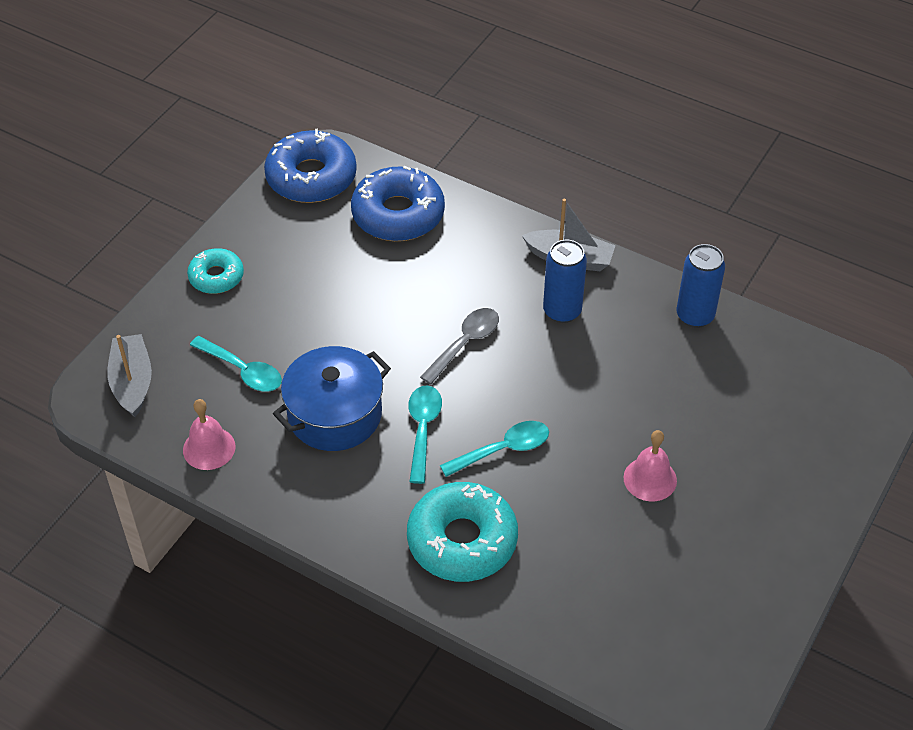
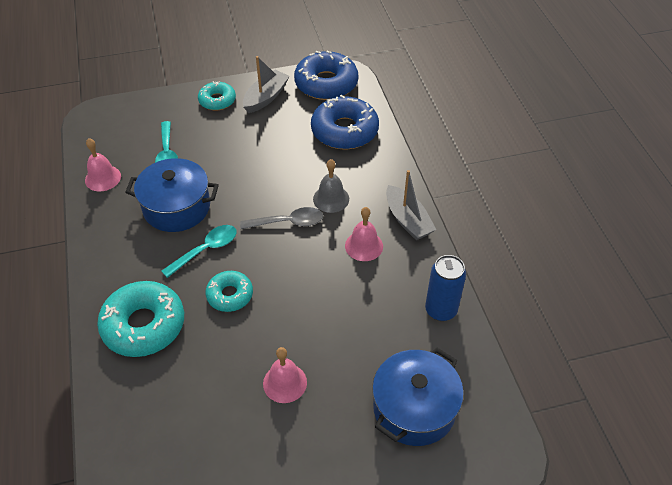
camera: 45 degrees right, 0 degrees up
grey boat [107,334,152,417] -> grey boat moved to [243,56,290,113]
turquoise spoon [440,421,549,477] -> turquoise donut [206,271,253,312]
blue can [543,240,587,323] -> pink bell [345,207,383,261]
none -> grey bell [313,159,349,213]
none -> blue pot [372,348,464,446]

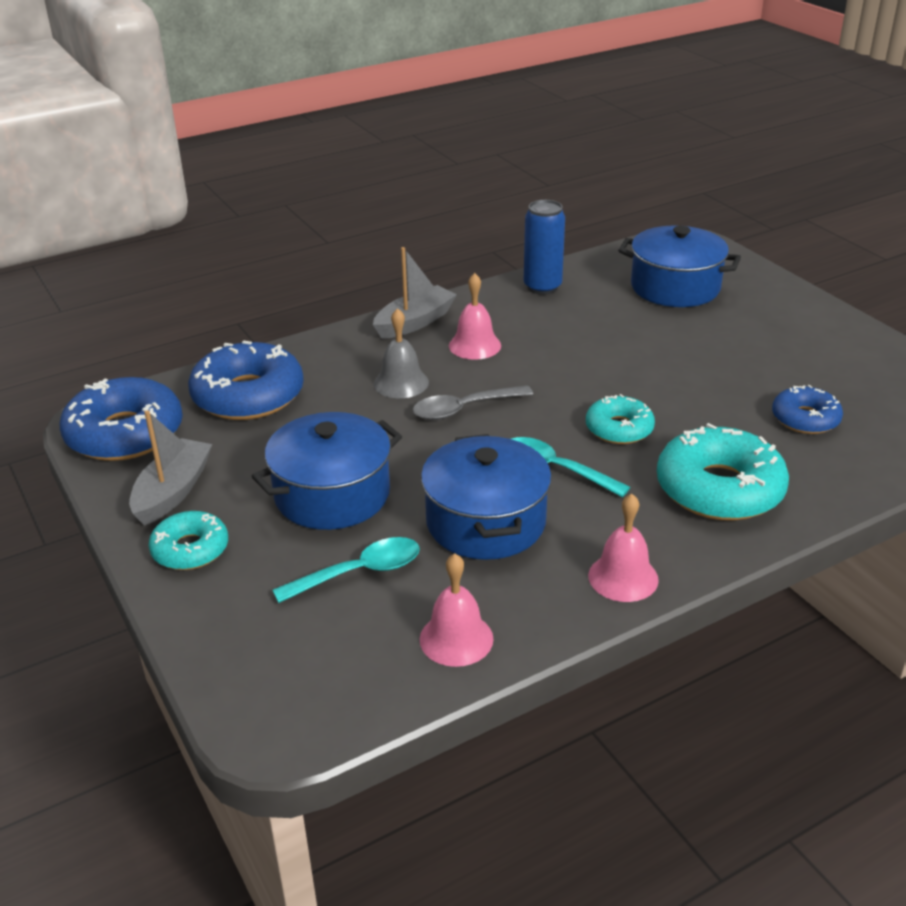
camera: 105 degrees left, 15 degrees down
grey spoon [240,207,323,229] -> grey spoon turned 90 degrees counterclockwise [413,385,533,420]
grey boat [243,56,290,113] -> grey boat turned 90 degrees clockwise [129,410,212,526]
pink bell [263,347,307,403] -> pink bell moved to [588,494,659,602]
none -> blue pot [252,412,402,530]
none -> blue donut [772,385,843,434]

